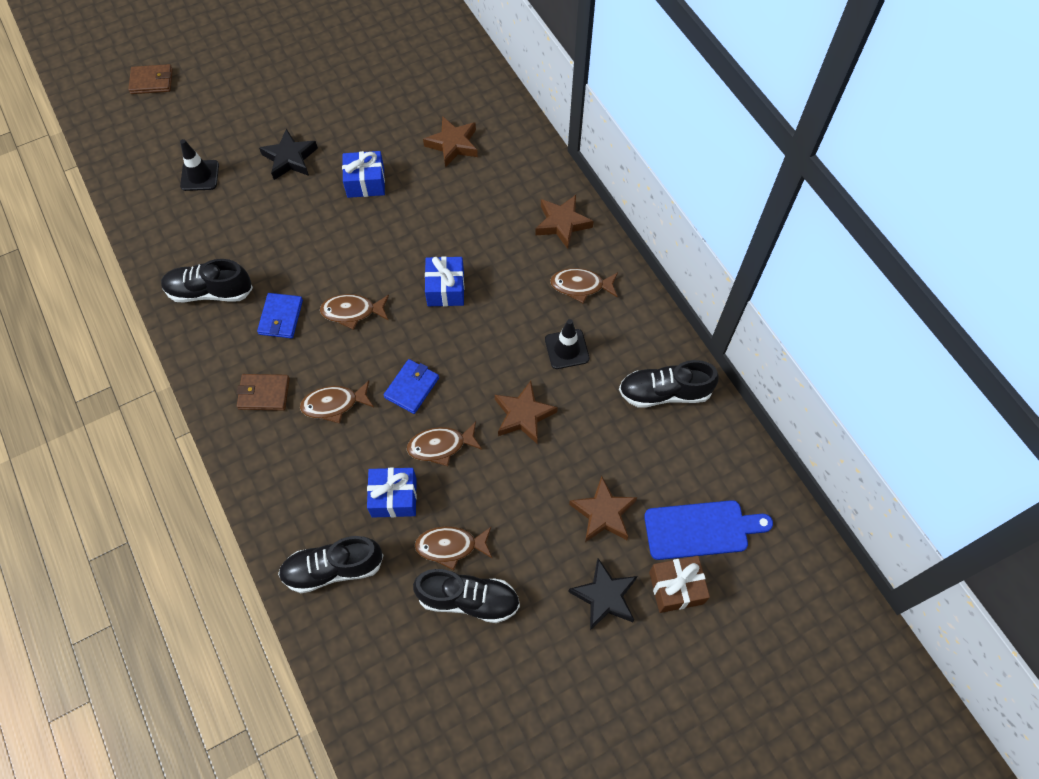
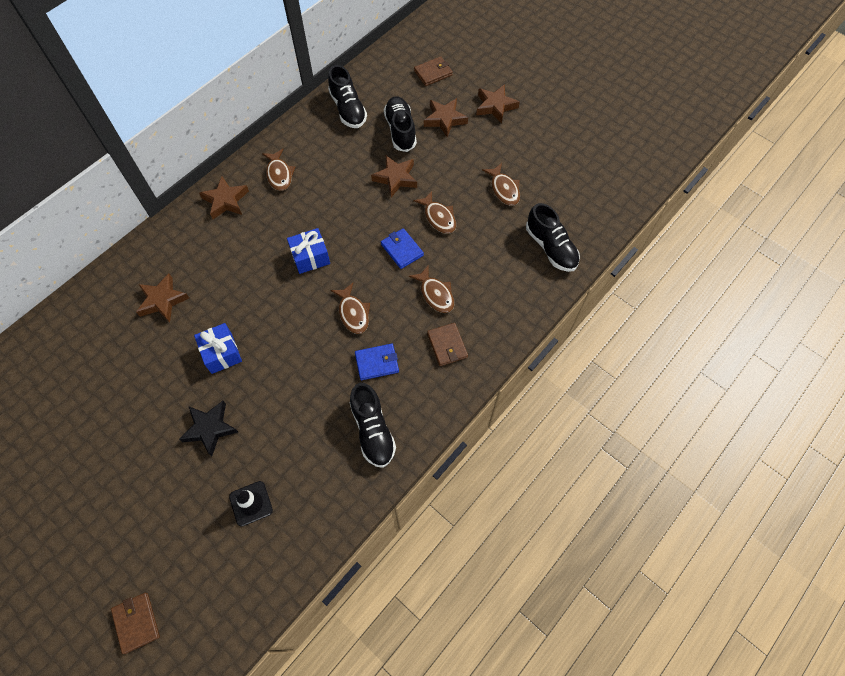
camera: 110 degrees left, 0 degrees up
blue gift [367,468,417,518] -> none
blue wallet [383,359,439,414] -> blue wallet turned 45 degrees clockwise [381,228,424,269]
black shoe [413,569,520,623] -> black shoe moved to [384,96,417,152]
black traffic cone [545,319,590,369] -> none
black star [568,558,638,630] -> brown star [476,84,520,124]
blue cutting board [644,500,773,560] -> brown wallet [414,56,453,86]
brown gift [649,556,710,613] -> none

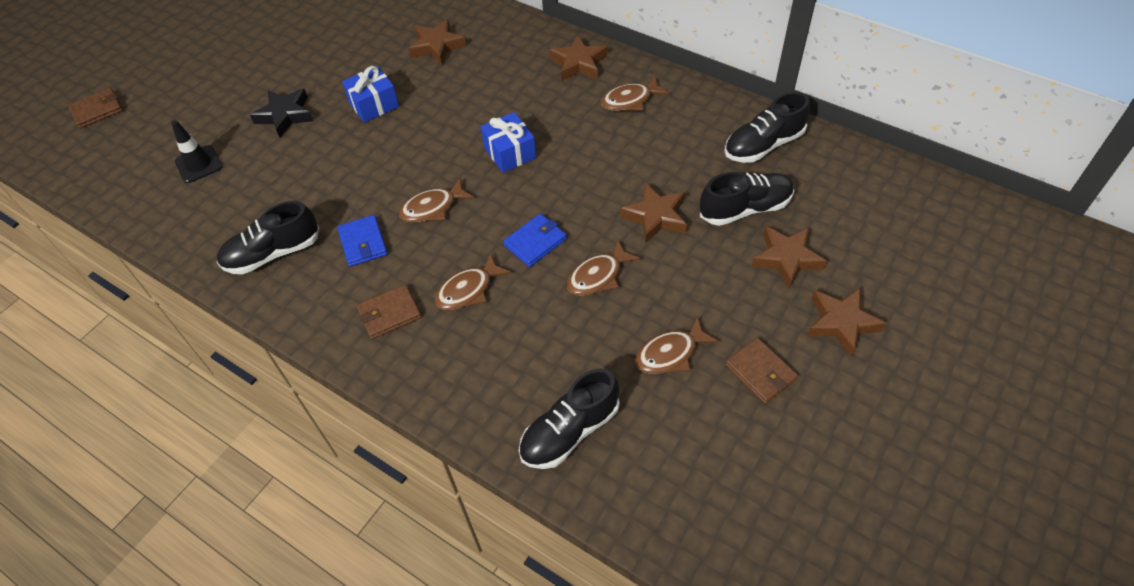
camera: 85 degrees right, 10 degrees down
brown wallet [414,56,453,86] -> brown wallet moved to [725,338,798,404]

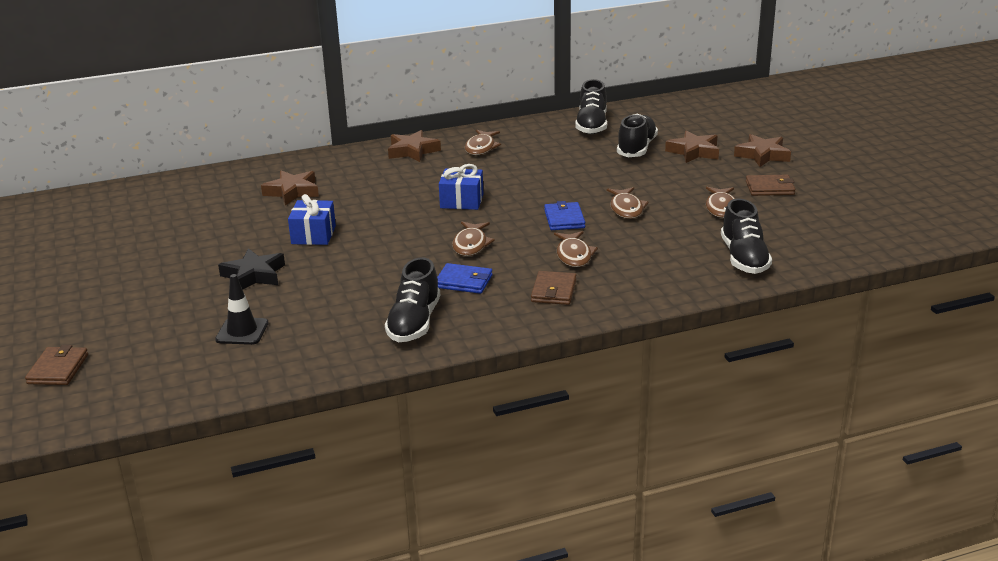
camera: 55 degrees left, 25 degrees down
brown star [620,183,687,244] -> none

